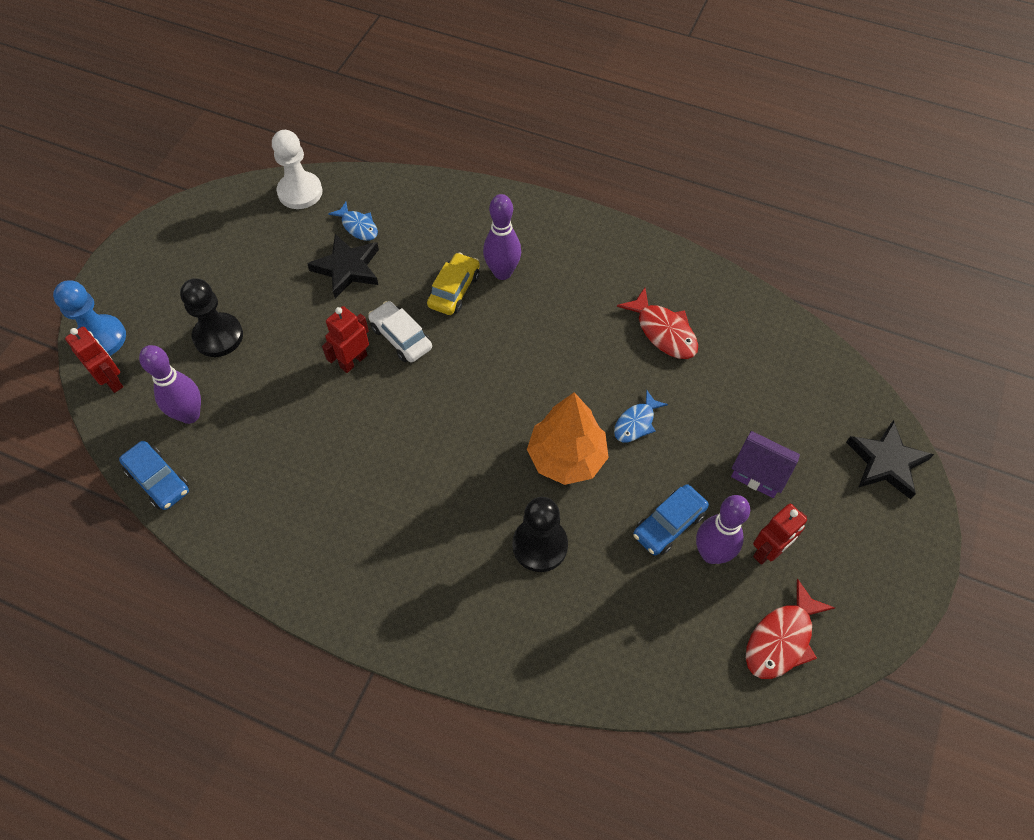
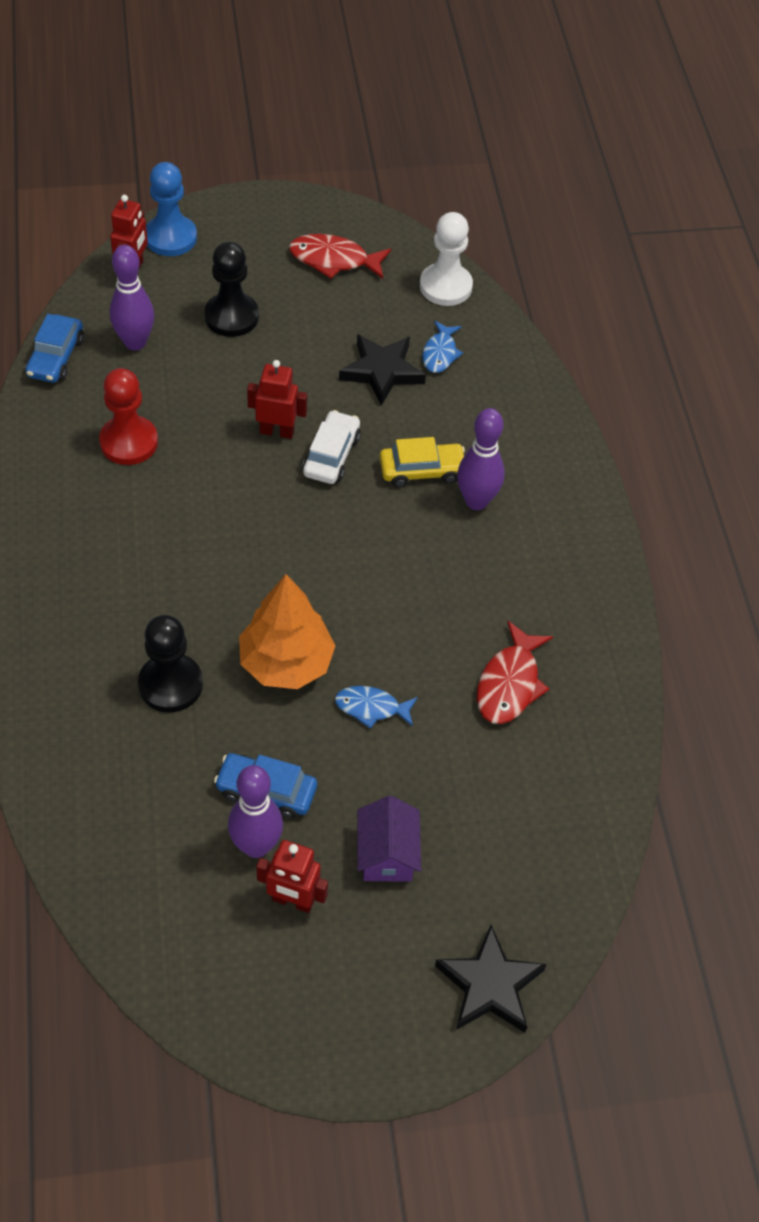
camera: 55 degrees right, 5 degrees down
red fish [746,579,835,679] -> red fish moved to [289,234,391,279]
none -> red pawn [99,368,158,465]

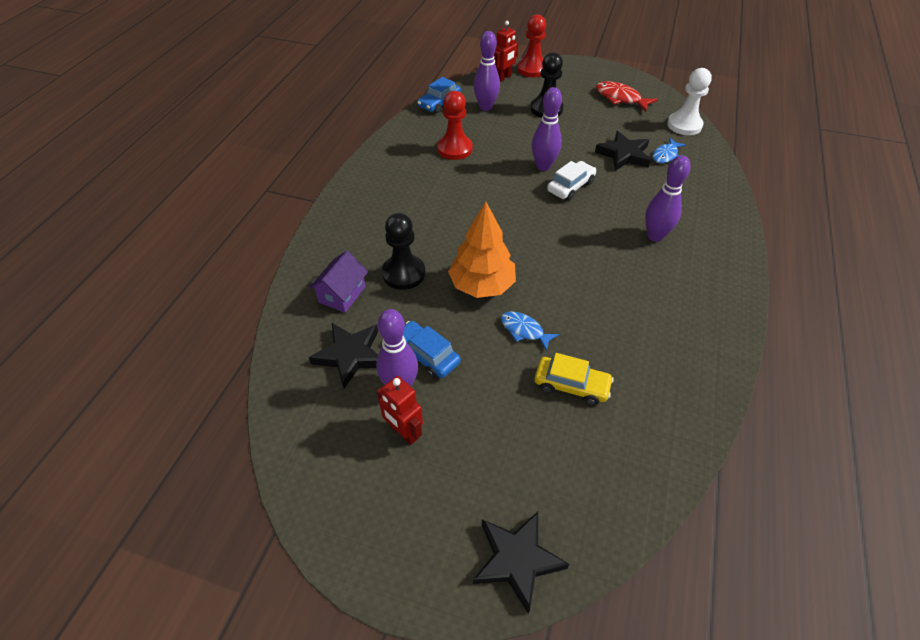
camera: 30 degrees right, 5 degrees down
blue pawn [146,162,197,256] -> red pawn [517,14,546,77]
red robot [247,360,307,439] -> purple bowling pin [532,87,562,171]
purple house [358,796,421,882] -> purple house moved to [309,251,368,313]
yellow car [379,437,465,487] -> yellow car moved to [534,353,614,405]
red fish [477,621,553,724] -> none
none -> black star [309,323,378,389]

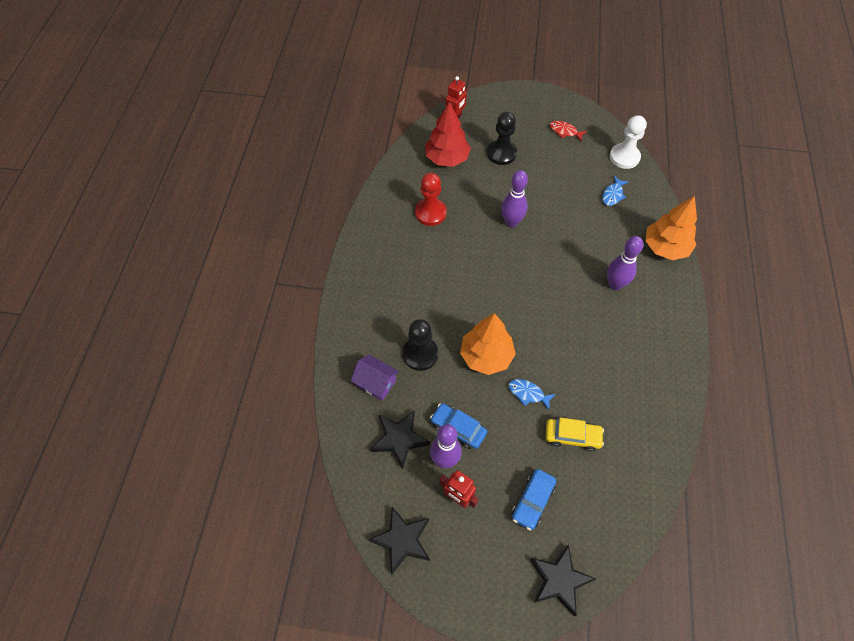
camera: 10 degrees left, 10 degrees up
purple house [309,251,368,313] -> purple house turned 75 degrees counterclockwise [351,355,399,401]
blue car [417,77,461,113] -> blue car moved to [512,469,557,530]
purple bowling pin [474,31,500,111] -> red tree [425,102,471,167]
red pawn [517,14,546,77] -> none
white car [547,161,596,201] -> none
black star [595,131,651,171] -> black star moved to [368,507,430,574]
red fish [596,81,658,111] -> red fish [549,121,587,142], size x0.67
none -> orange tree [645,196,697,260]

